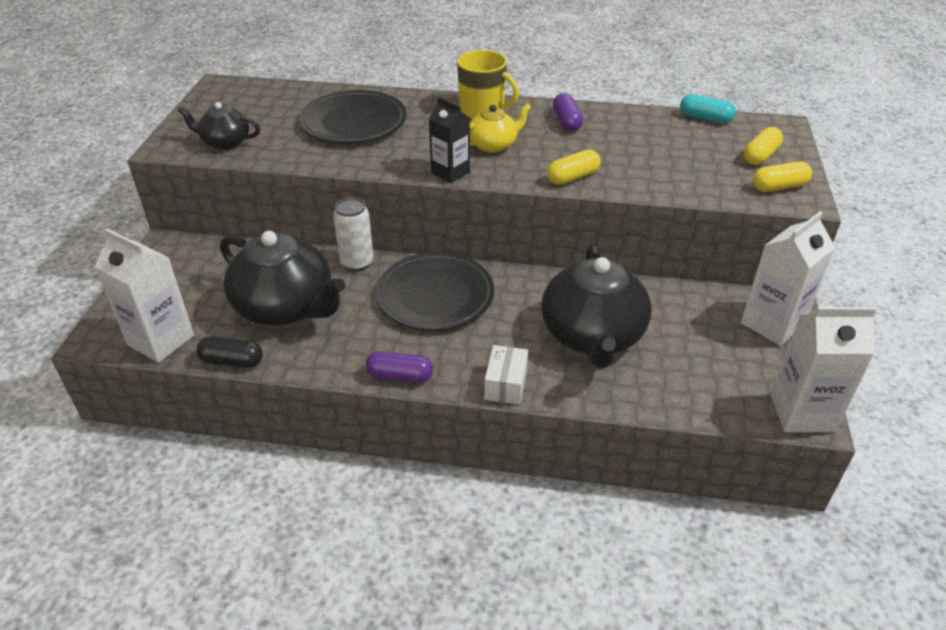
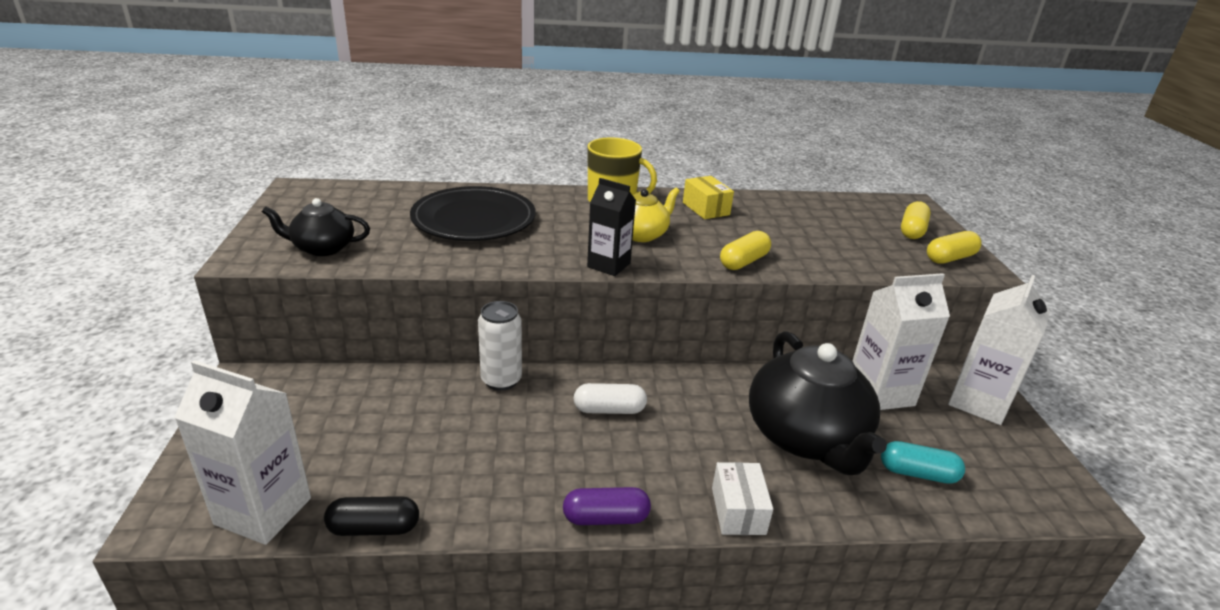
camera: 15 degrees left, 10 degrees down
black teapot [220,231,345,326] -> none
black plate [376,252,494,331] -> white capsule [574,383,647,414]
purple capsule [553,93,583,132] -> yellow box [683,176,734,219]
turquoise capsule [680,94,736,123] -> turquoise capsule moved to [881,441,965,484]
white carton [770,307,877,432] -> white carton moved to [853,273,950,410]

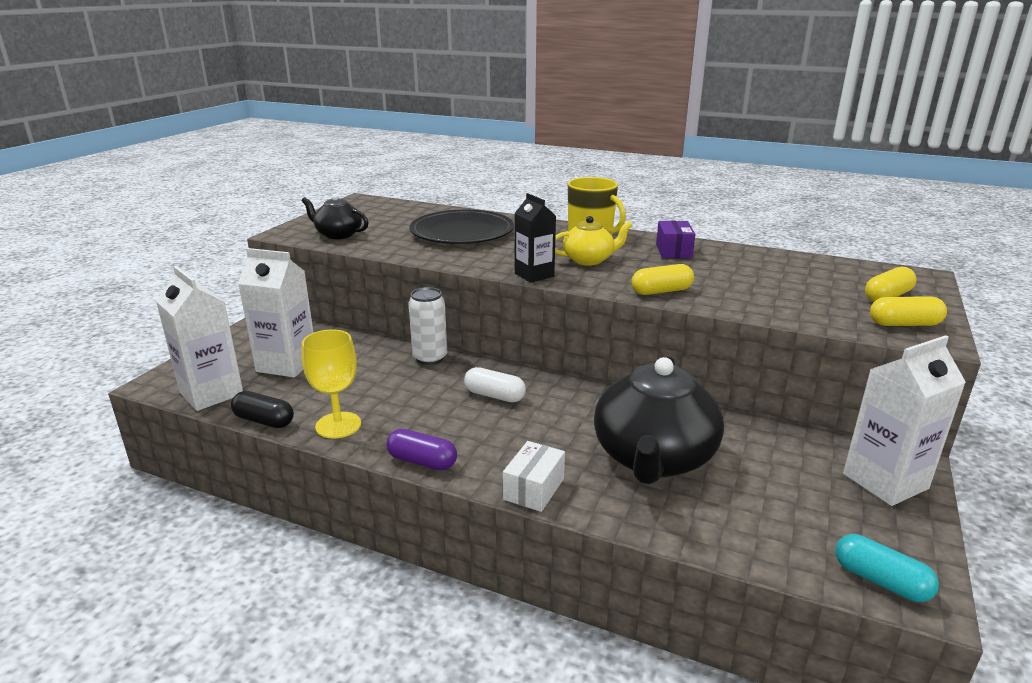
camera: 30 degrees right, 5 degrees down
yellow box [683,176,734,219] -> purple box [656,221,695,258]
white carton [853,273,950,410] -> white carton moved to [238,248,314,377]
turquoise capsule [881,441,965,484] -> turquoise capsule moved to [835,534,939,602]
none -> yellow goblet [302,329,361,439]

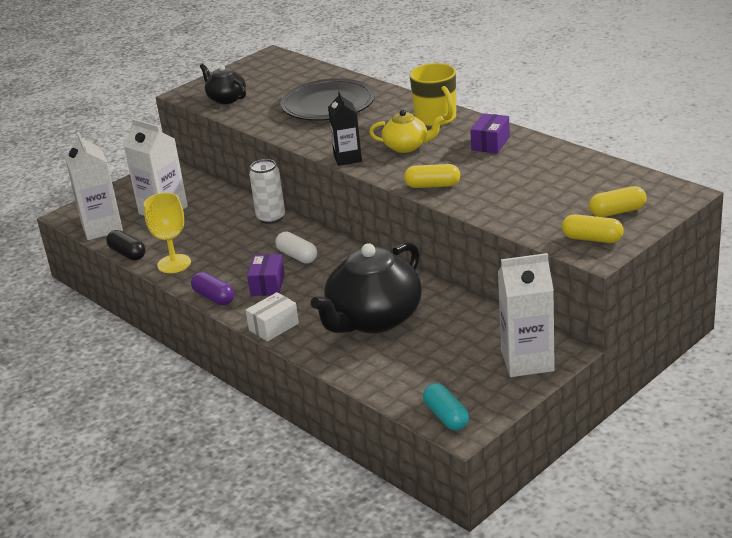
camera: 25 degrees right, 5 degrees up
none -> purple box [247,254,285,296]

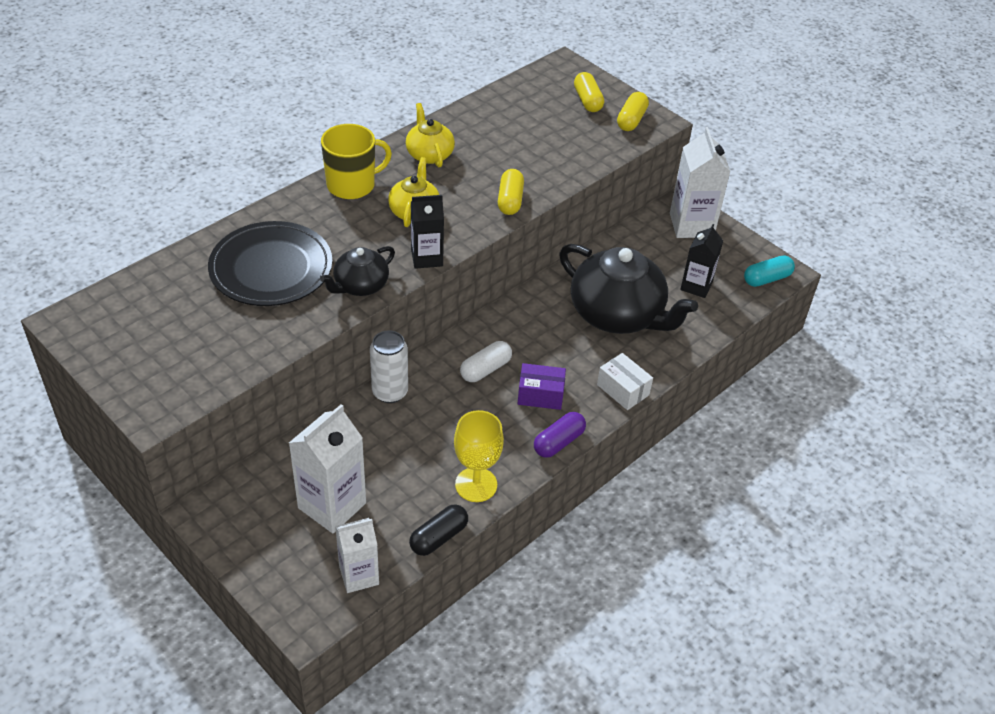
camera: 95 degrees left, 15 degrees up
white carton [65,132,123,240] -> white carton [335,518,379,593], size x0.65
black teapot [200,64,246,104] -> black teapot moved to [320,246,395,296]
purple box [470,113,510,153] -> yellow teapot [406,103,455,167]
none -> black carton [680,224,723,298]

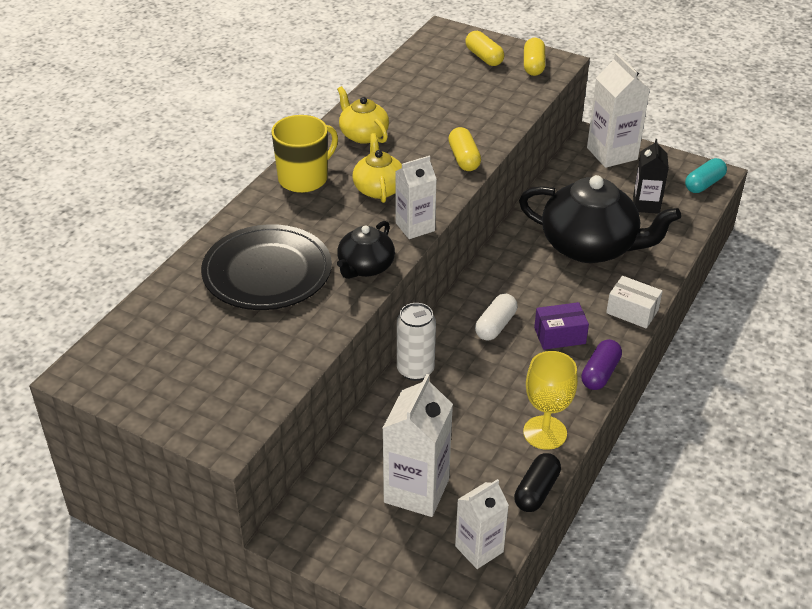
camera: 15 degrees left, 5 degrees down
black carton [411,195,444,269] -> white carton [395,156,437,239]

